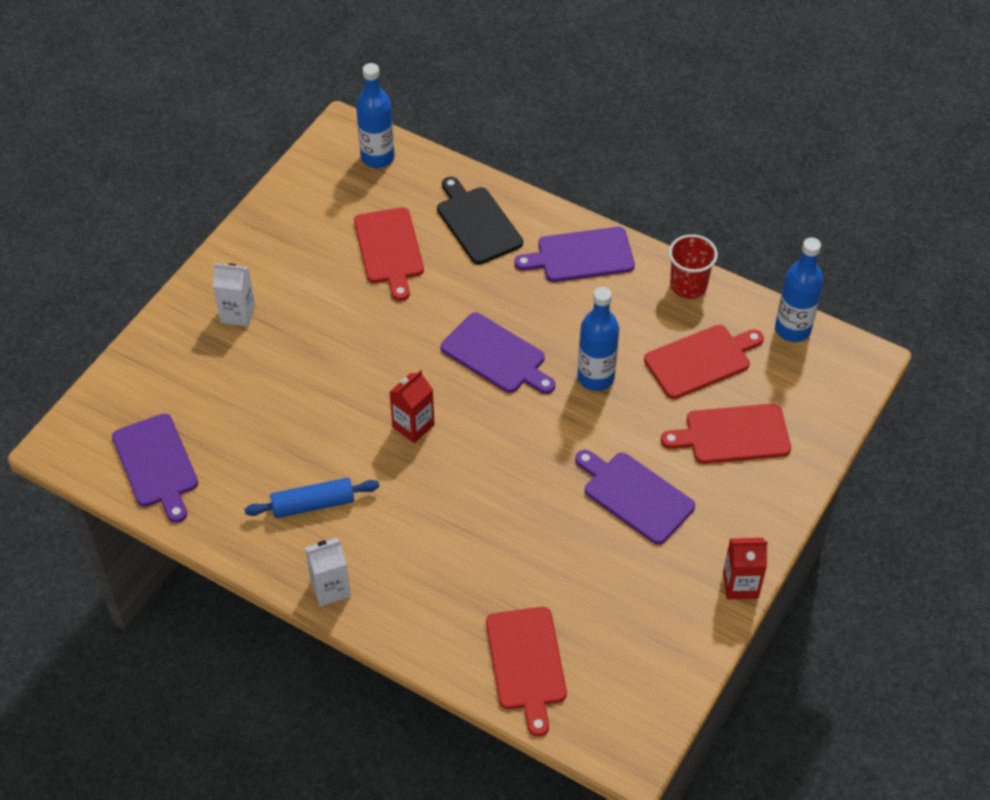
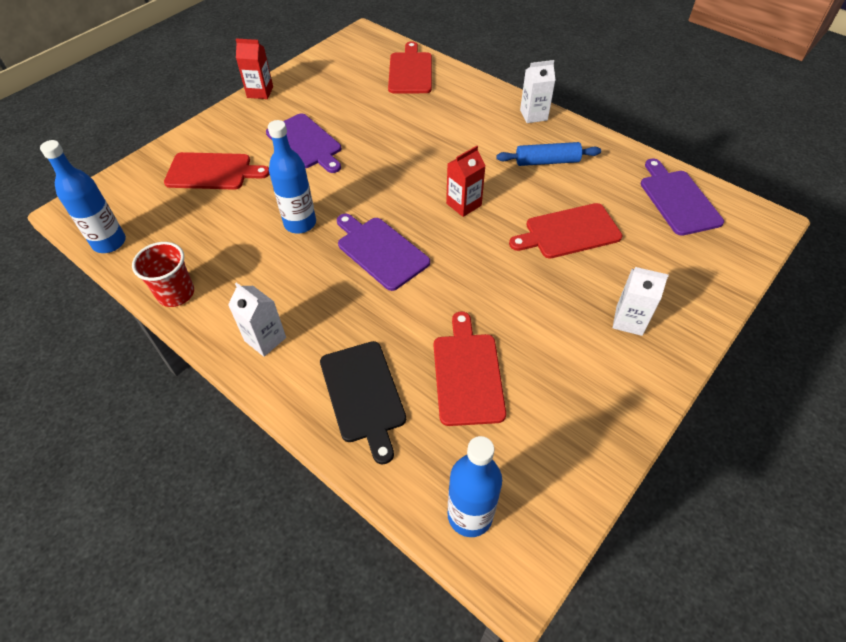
camera: 170 degrees left, 0 degrees up
purple cutting board [515,227,635,282] -> white carton [228,282,286,357]
red cutting board [644,325,764,399] -> red cutting board moved to [509,203,622,259]

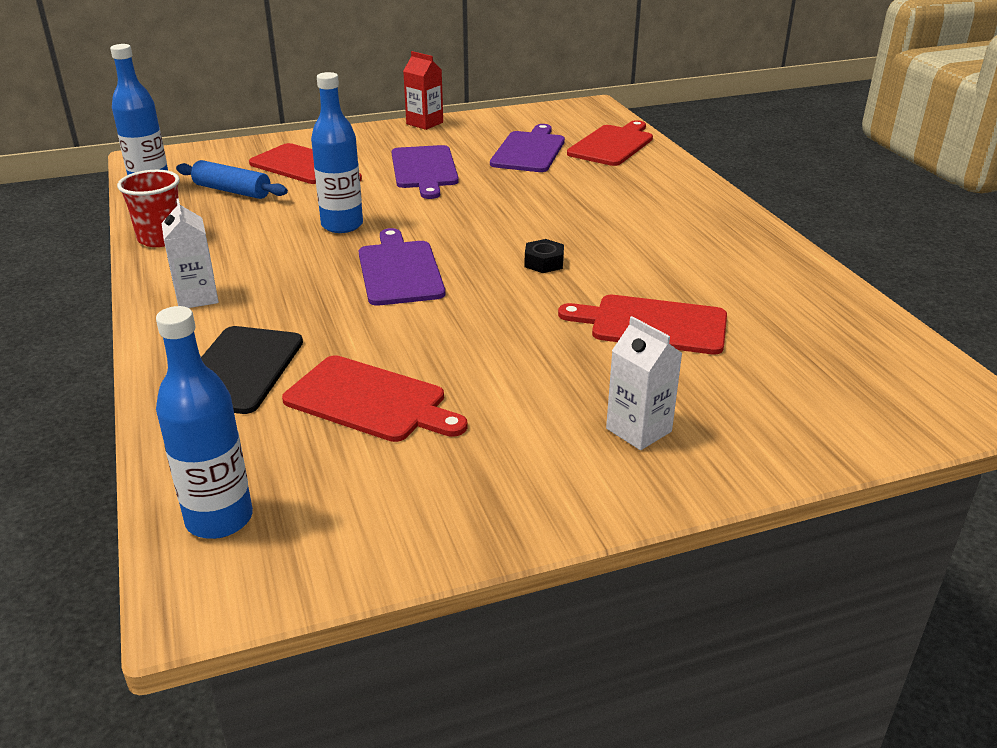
camera: 30 degrees right, 20 degrees down
red cutting board [434,312,506,426] -> red cutting board turned 90 degrees clockwise [282,355,468,442]
red carton [446,146,486,217] -> black nut [524,239,564,273]
blue rolling pin [496,142,601,166] -> blue rolling pin moved to [176,160,288,199]
white carton [520,60,555,123] -> none
purple cutting board [641,159,724,236] -> purple cutting board moved to [490,124,565,172]

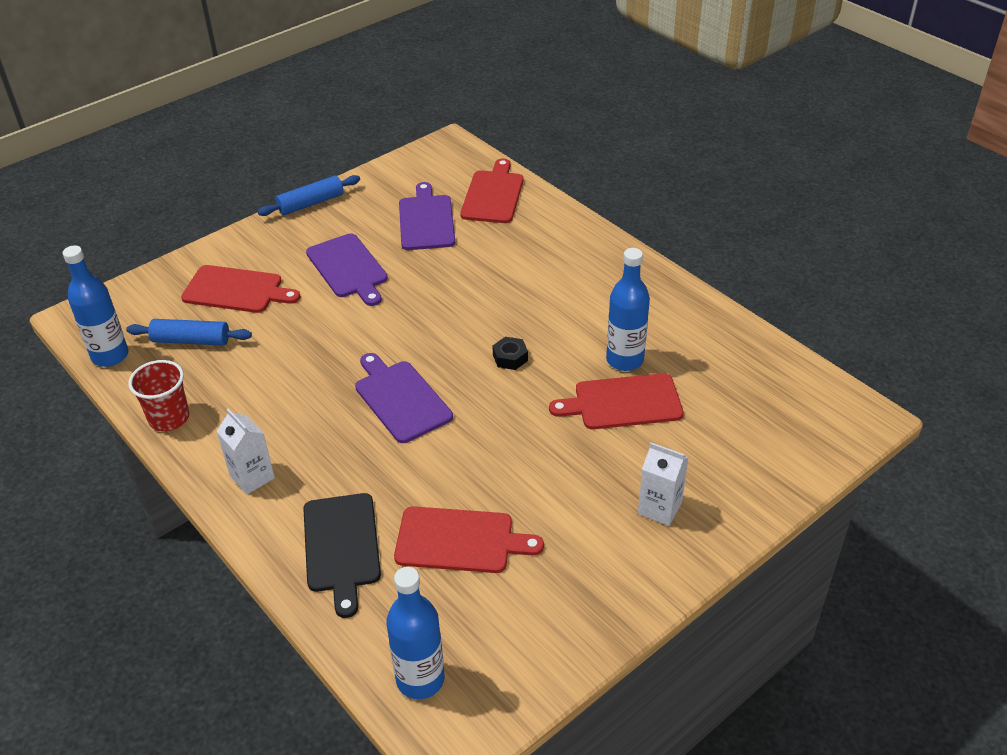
camera: 20 degrees left, 10 degrees up
blue bottle [311,72,363,233] -> blue bottle moved to [606,248,650,371]
red carton [403,51,443,130] -> blue rolling pin [258,175,360,216]

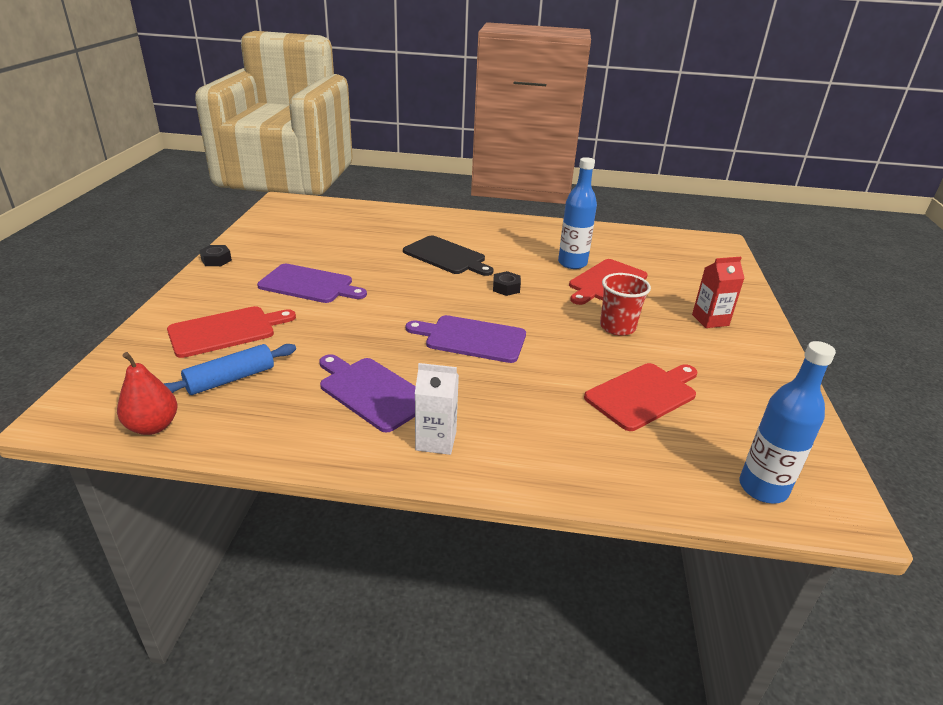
camera: 45 degrees left, 10 degrees down
blue bottle [63,245,128,367] -> red pear [117,352,178,435]
red cup [128,360,189,431] -> red cup moved to [600,273,651,336]
blue rolling pin [258,175,360,216] -> black nut [199,245,232,266]
black cutting board [303,493,381,618] -> black cutting board moved to [403,236,493,276]
purple cutting board [399,182,455,250] -> purple cutting board moved to [319,354,416,433]
red cutting board [460,158,524,223] -> none
white carton [638,442,689,526] -> red carton [692,257,745,328]

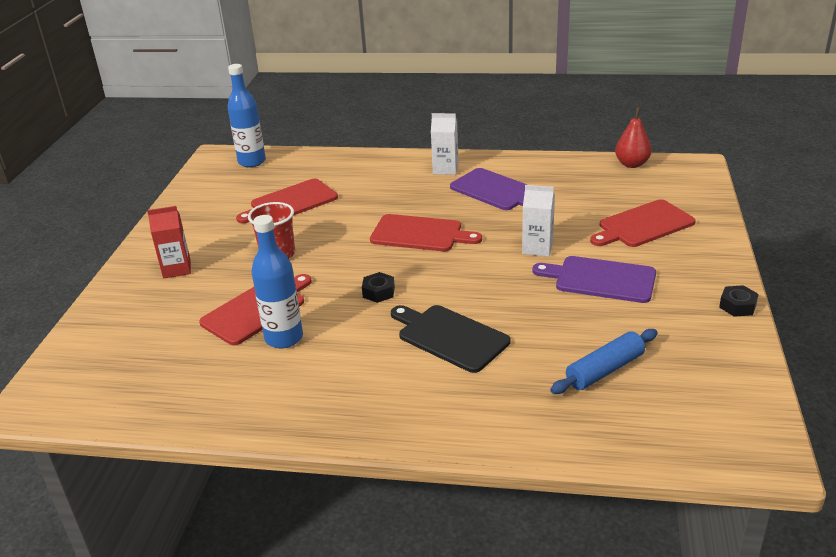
camera: 175 degrees left, 0 degrees up
blue rolling pin [164,344,296,395] -> blue rolling pin moved to [550,329,658,394]
purple cutting board [406,315,526,363] -> red cutting board [370,214,482,251]
none -> white carton [522,185,555,257]

